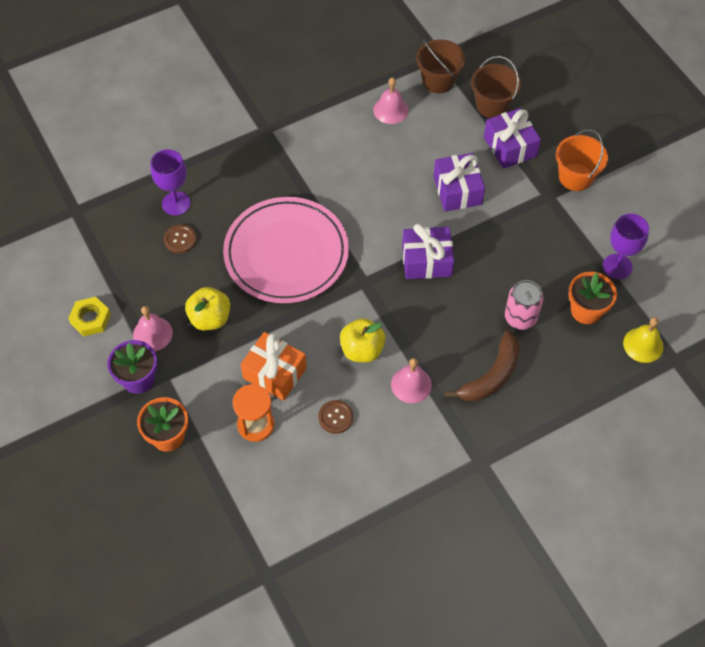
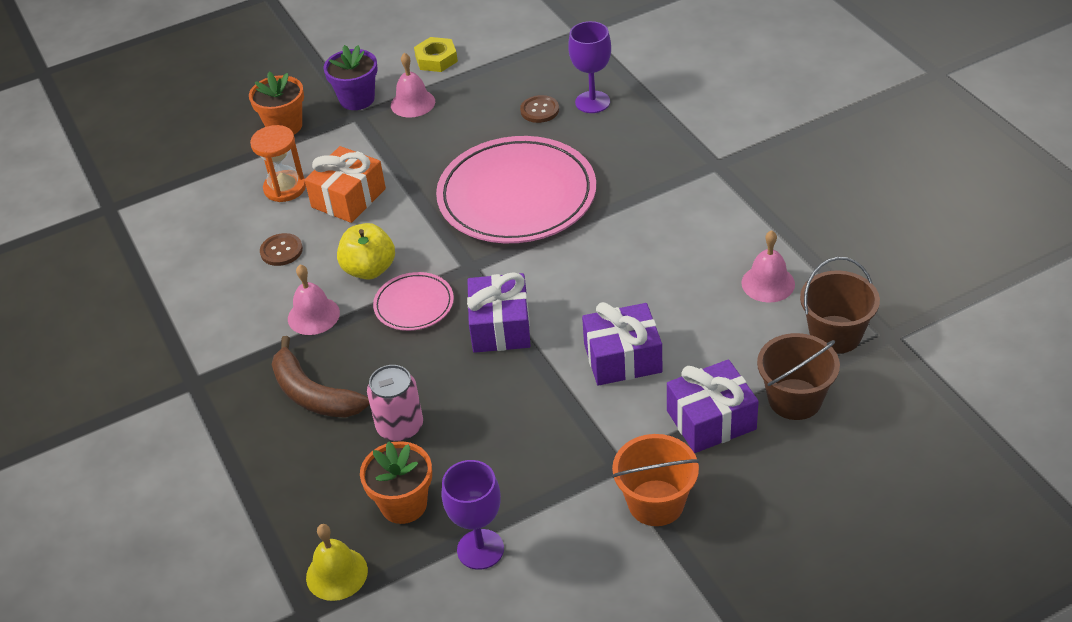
camera: 95 degrees right, 15 degrees down
yellow apple [185,287,230,331] -> none
none -> pink plate [373,272,454,331]

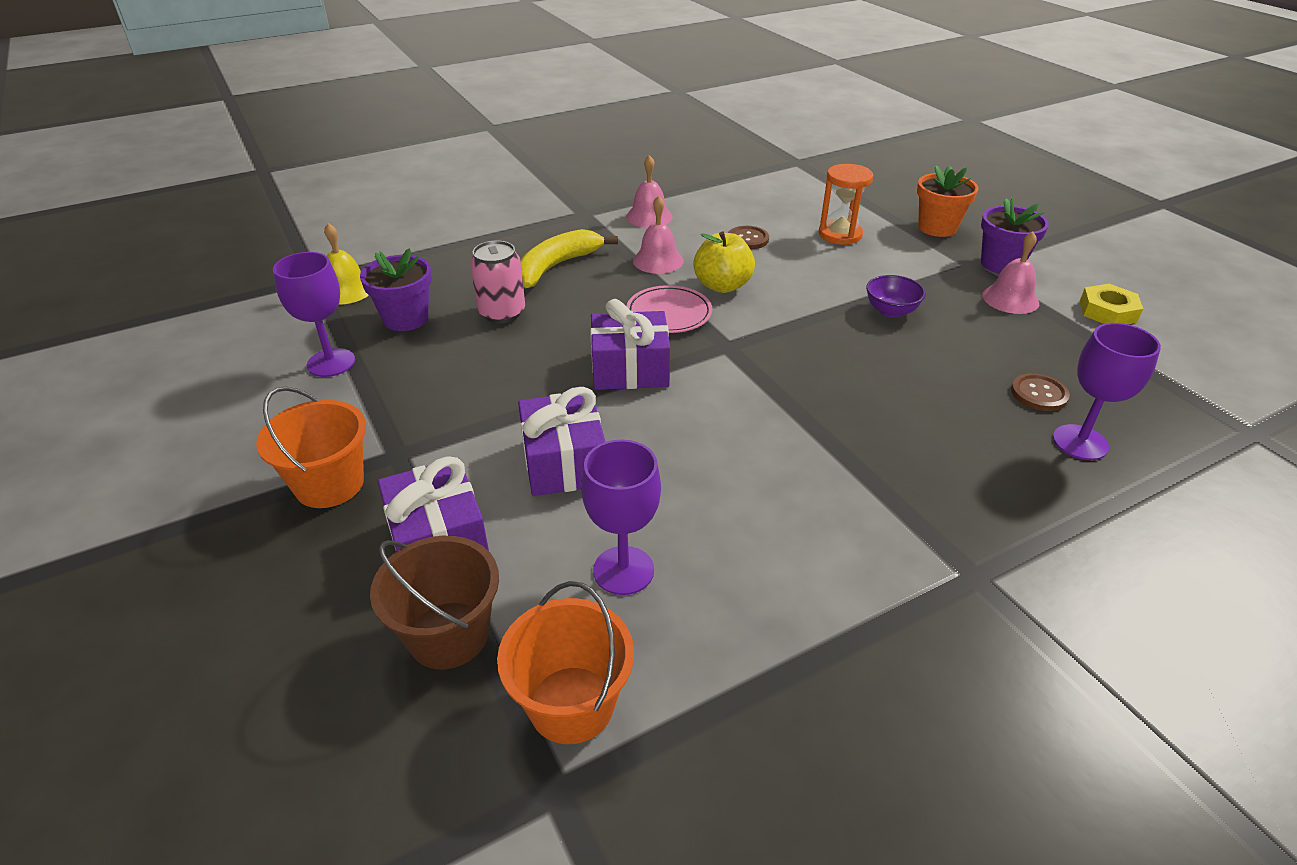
camera: 85 degrees right, 5 degrees down
brown banana [272,336,370,418] -> yellow banana [520,229,618,289]
orange gift [305,146,386,223] -> none
orange flower pot [360,441,432,524] -> purple flower pot [360,248,432,331]
pink plate [436,136,596,243] -> none
pink bell [741,230,795,303] -> pink bell moved to [626,155,673,228]
brown bucket [800,257,880,354] -> orange bucket [497,581,634,744]
none -> purple goblet [581,439,661,595]
none -> purple bowl [866,275,926,318]

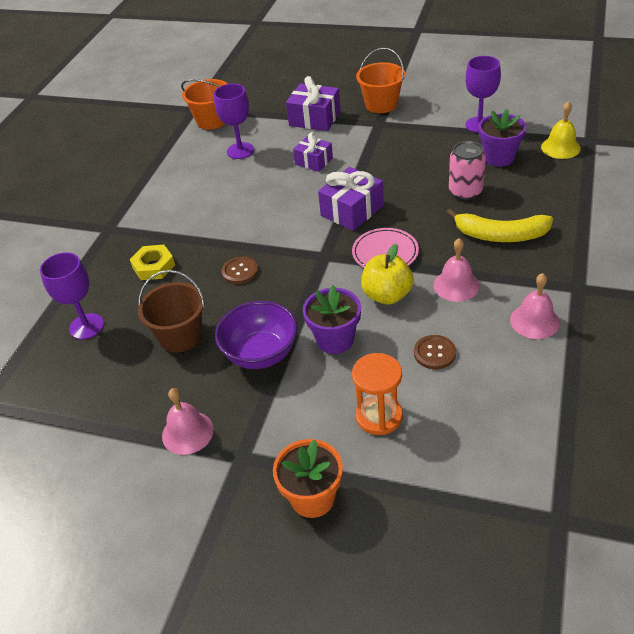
camera: 140 degrees right, 5 degrees up
brown bucket [370,536,499,669] -> brown bucket moved to [138,270,205,352]
purple gift [518,387,606,496] -> purple gift [293,132,333,172], size x0.65
yellow banana [520,229,618,289] -> yellow banana turned 105 degrees clockwise [446,209,553,242]
purple bowl [866,275,926,318] -> purple bowl [215,301,298,369], size x1.64
purple flower pot [981,197,1049,274] -> purple flower pot moved to [303,285,361,354]
brown button [1011,373,1070,411] -> brown button moved to [221,256,258,284]
yellow nut [1080,284,1143,324] -> yellow nut moved to [130,245,175,280]

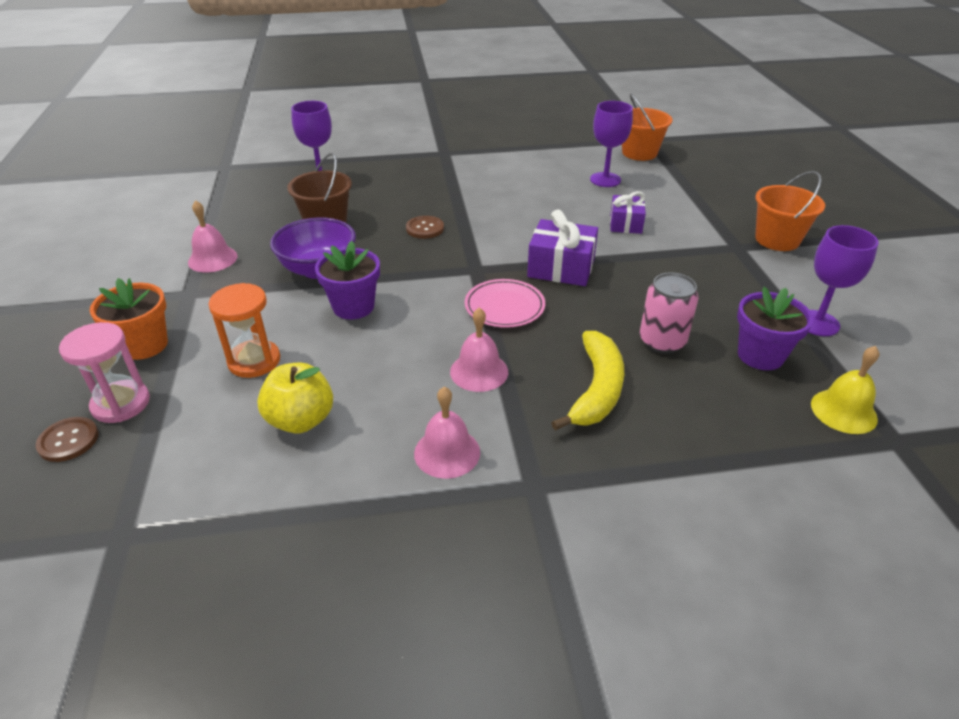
camera: 60 degrees right, 5 degrees down
yellow nut [130,245,175,280] -> none
purple gift [286,76,341,131] -> none
yellow apple [361,244,414,304] -> yellow apple moved to [257,362,333,434]
brown button [414,335,456,369] -> brown button moved to [36,417,99,462]
yellow banana [446,209,553,242] -> yellow banana turned 150 degrees counterclockwise [551,331,624,431]
none -> pink hourglass [59,322,150,423]

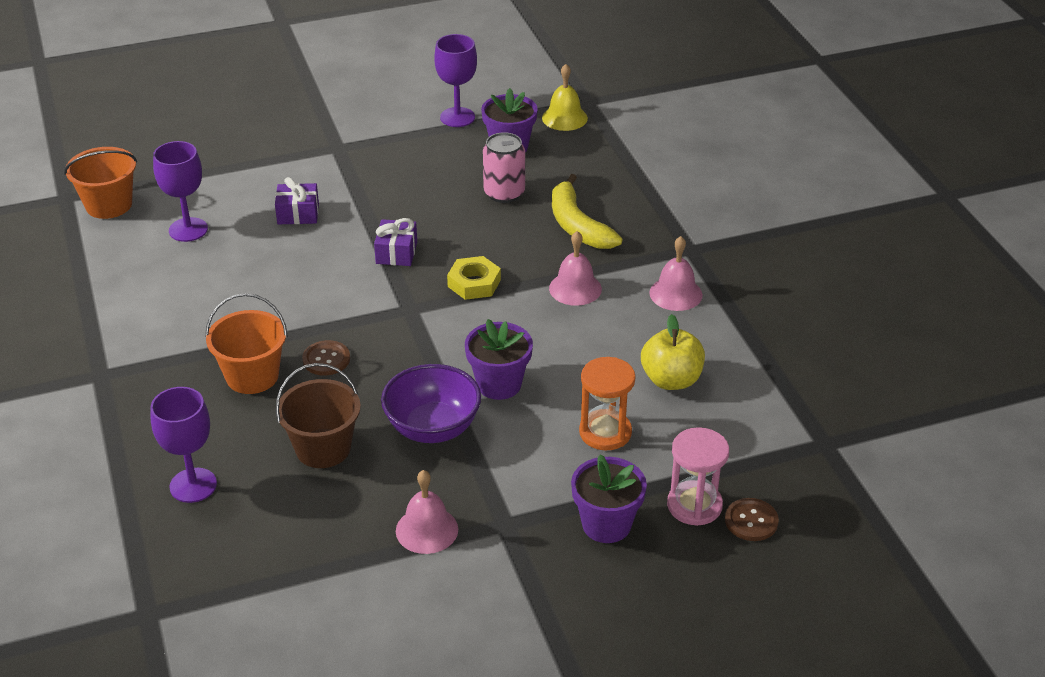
camera: 100 degrees left, 0 degrees up
orange flower pot [90,278,168,360] -> purple flower pot [571,454,647,543]
pink plate [465,279,545,328] -> yellow nut [447,256,501,300]
purple gift [527,209,598,286] -> purple gift [374,218,417,266], size x0.65
yellow banana [551,331,624,431] -> yellow banana turned 120 degrees counterclockwise [552,174,623,249]
orange bucket [755,171,825,251] -> orange bucket moved to [205,293,288,394]

